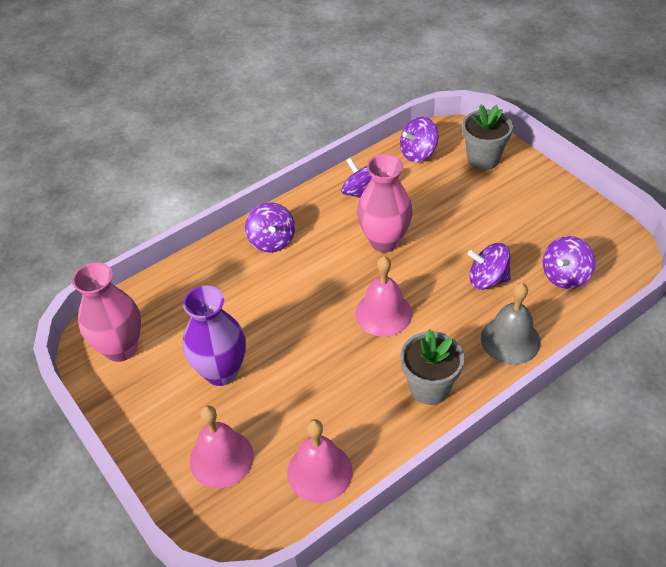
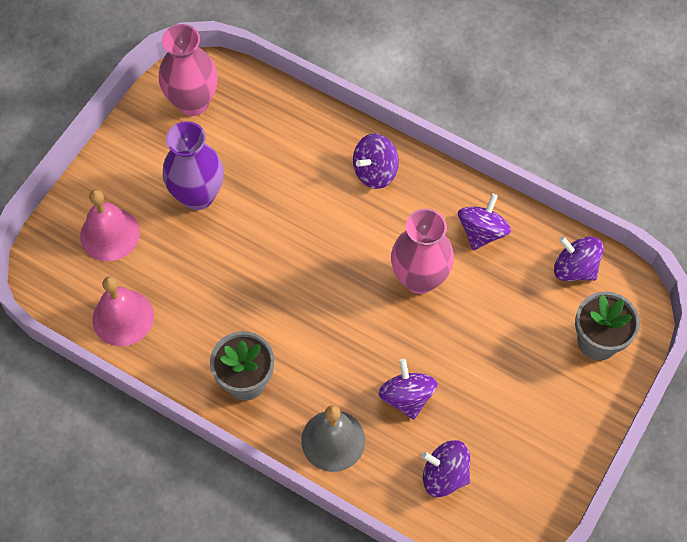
camera: 65 degrees right, 15 degrees up
pink bell [355,256,412,337] -> none

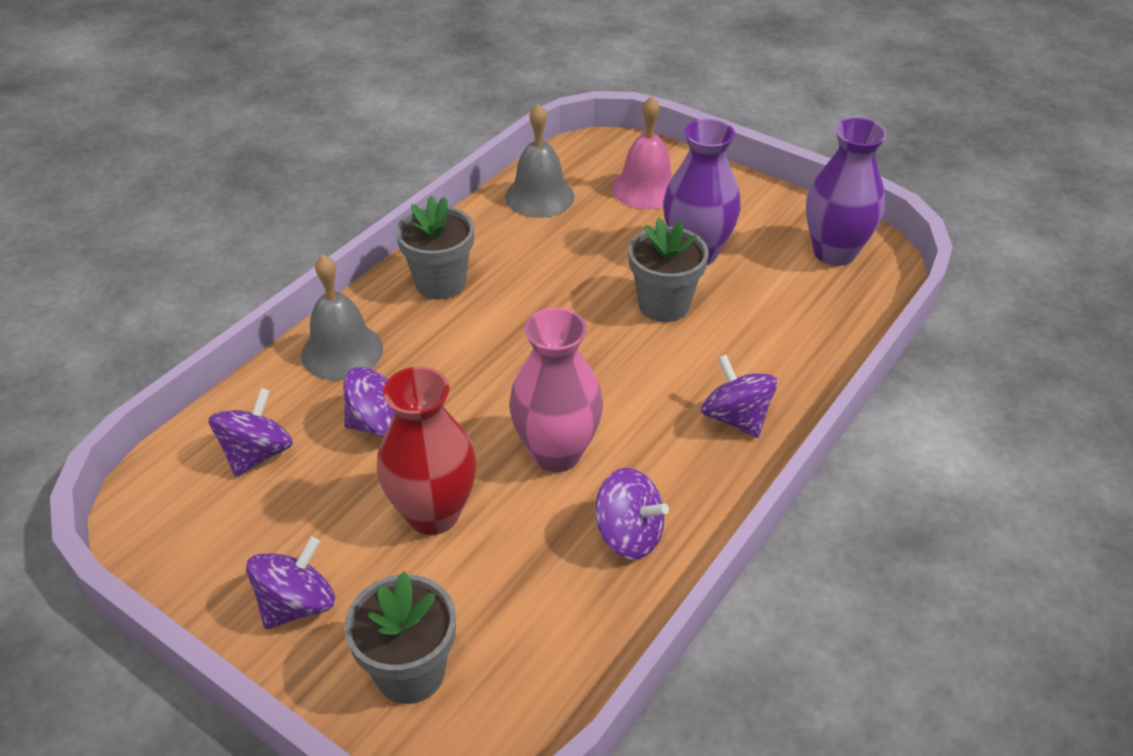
camera: 95 degrees right, 20 degrees down
pink bell [92,276,154,346] -> grey bell [505,104,575,218]
pink vase [159,24,218,116] -> purple vase [806,118,887,266]
purple spinning top [554,236,604,281] -> purple spinning top moved to [246,536,335,629]
none -> red vase [377,366,477,535]
none -> grey flower pot [628,218,709,322]

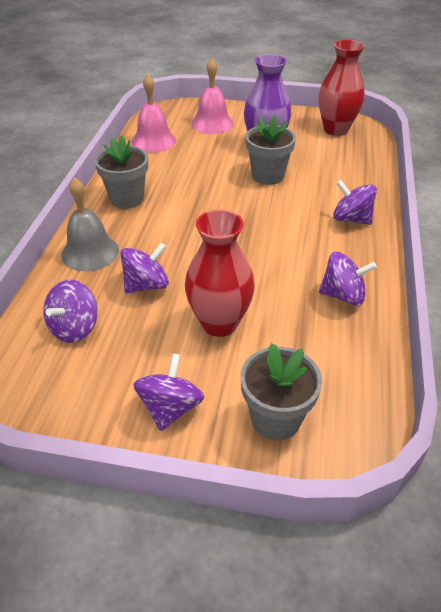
camera: 25 degrees left, 0 degrees up
purple spinning top [209,388,293,477] -> purple spinning top turned 150 degrees counterclockwise [44,280,98,343]
grey bell [505,104,575,218] -> pink bell [132,74,176,153]
pink vase [509,308,603,472] -> none
purple vase [806,118,887,266] -> red vase [318,40,365,136]

